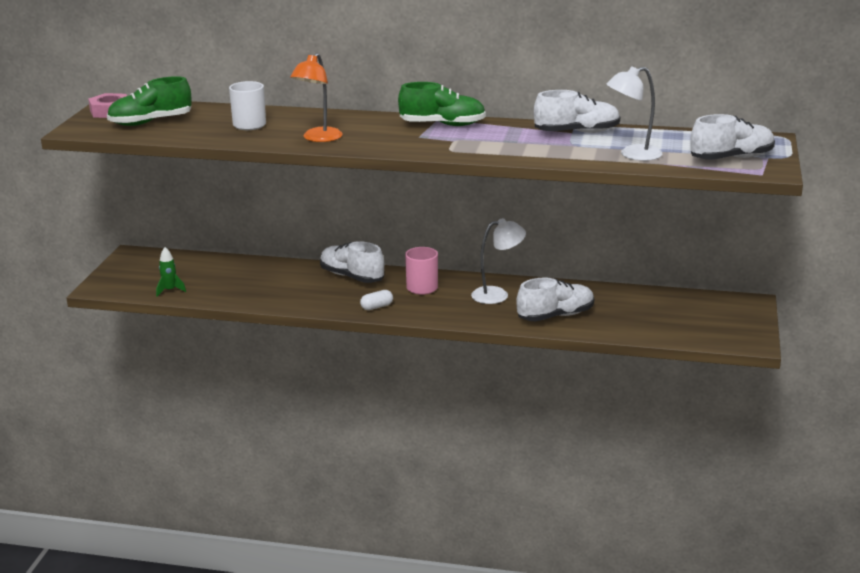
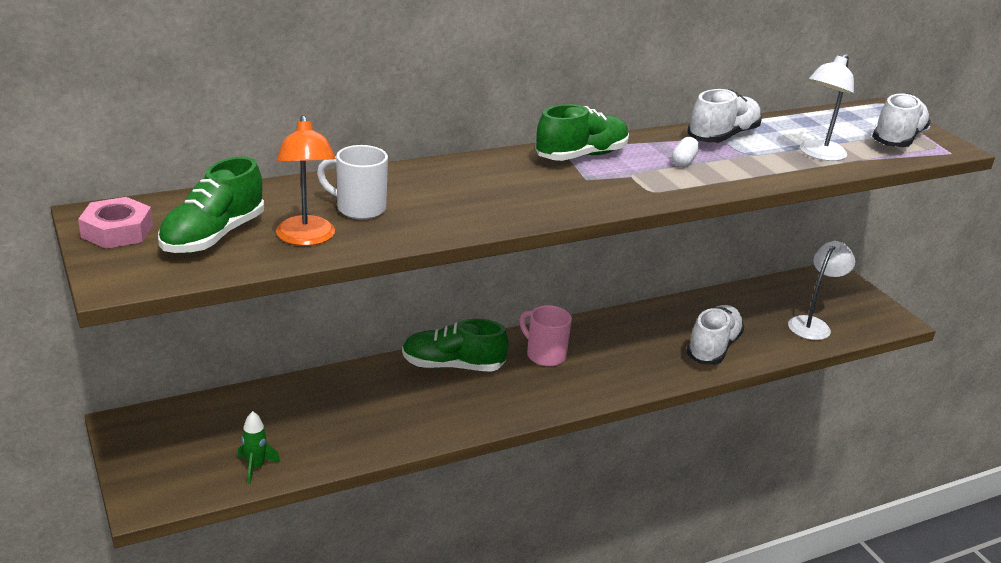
camera: 40 degrees left, 5 degrees up
orange lamp [290,53,343,142] -> orange lamp moved to [276,115,336,246]
white shoe [320,241,385,283] -> green shoe [402,319,509,372]
white capsule [360,290,393,310] -> white capsule moved to [672,137,699,167]
white lamp [471,218,526,304] -> white lamp moved to [788,241,855,340]

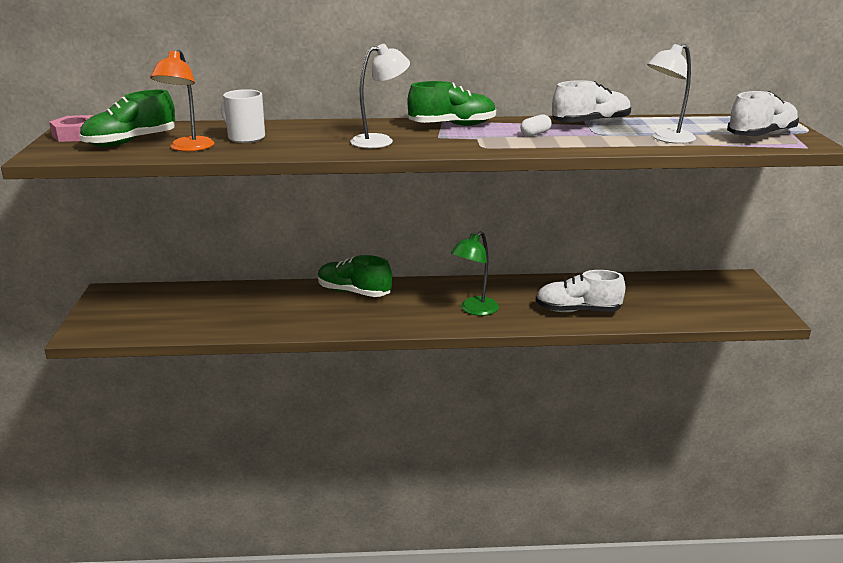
camera: 25 degrees right, 5 degrees down
green rocket [238,411,280,484] -> none
pink mug [519,305,572,367] -> none
white shoe [686,305,744,365] -> white shoe turned 135 degrees counterclockwise [536,270,626,312]
white lamp [788,241,855,340] -> white lamp moved to [350,44,410,148]
none -> green lamp [451,231,499,316]

